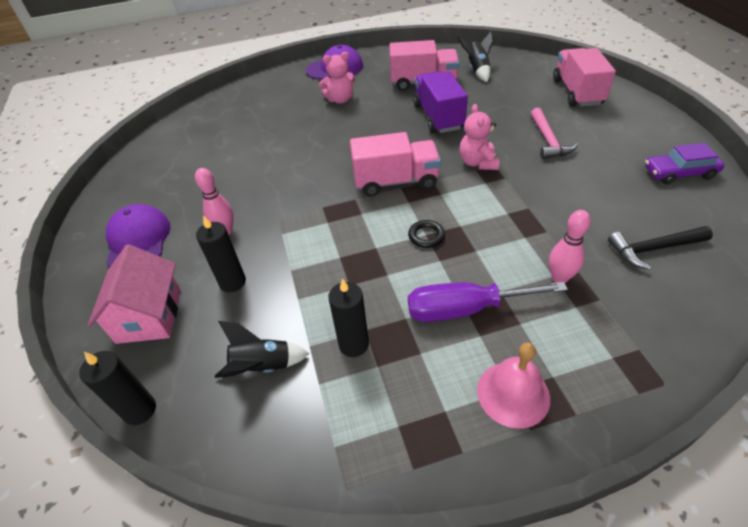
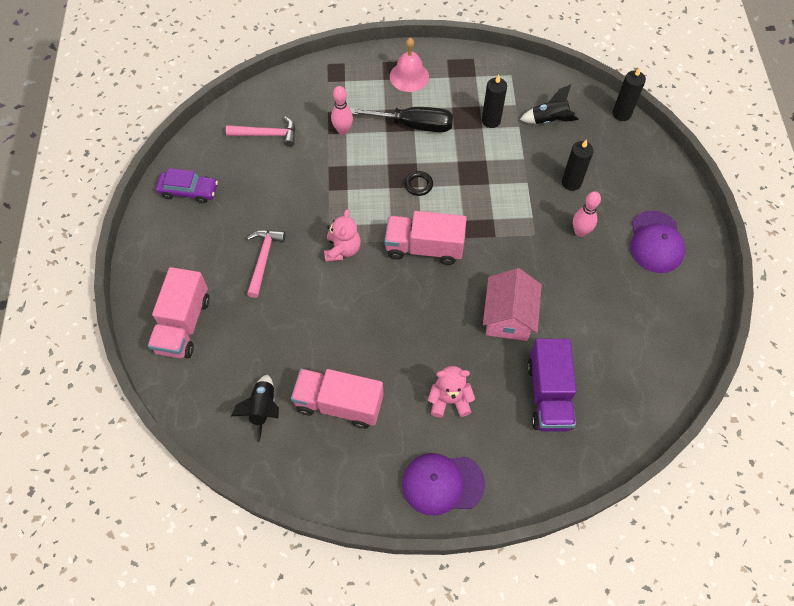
camera: 170 degrees left, 15 degrees up
pink house [88,244,181,344] -> pink house moved to [483,268,542,341]
purple screwdriver [408,282,568,322] -> black screwdriver [350,107,453,132]
purple truck [413,71,468,133] -> purple truck moved to [527,339,576,432]
black hammer [608,226,713,269] -> pink hammer [226,116,295,147]

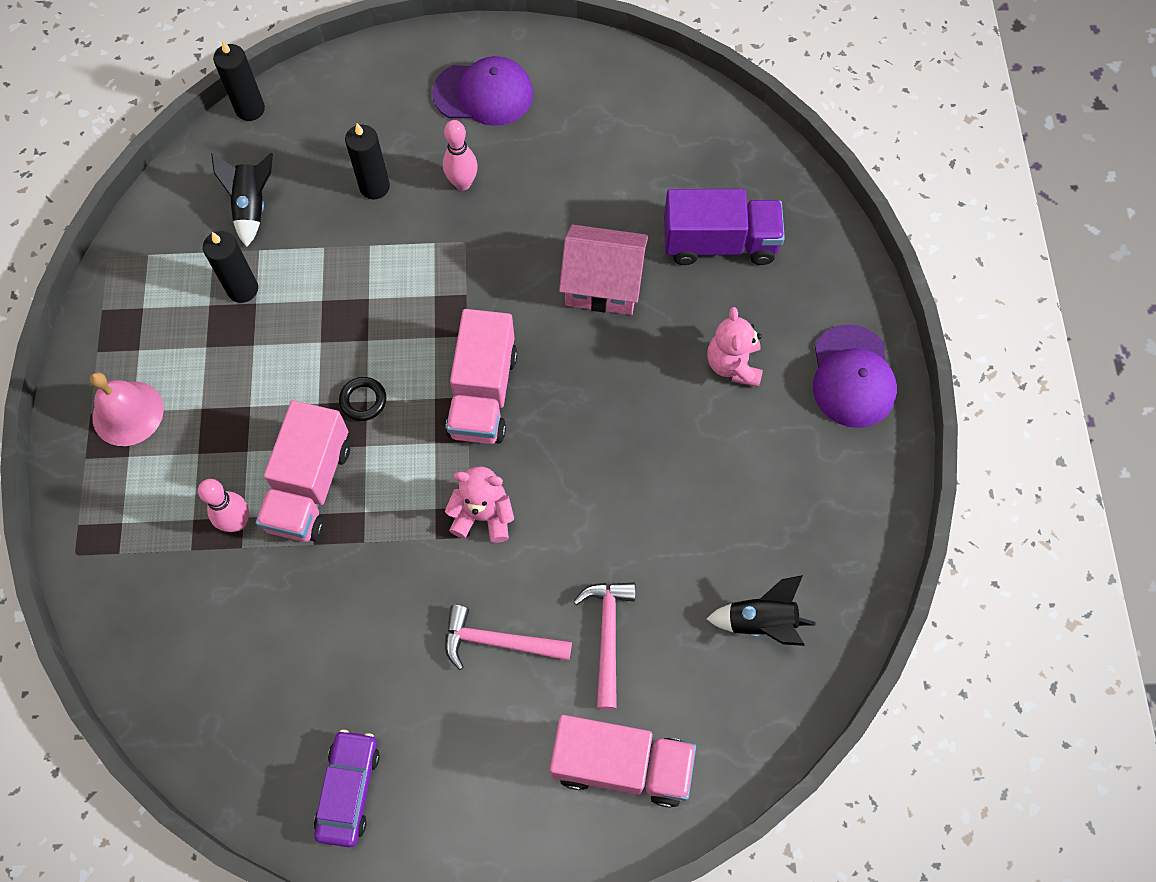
camera: 90 degrees left, 5 degrees up
pink hammer [226,116,295,147] -> pink hammer moved to [573,582,636,710]
pink truck [291,369,384,429] -> pink truck moved to [256,400,350,542]
black screwdriver [350,107,453,132] -> none

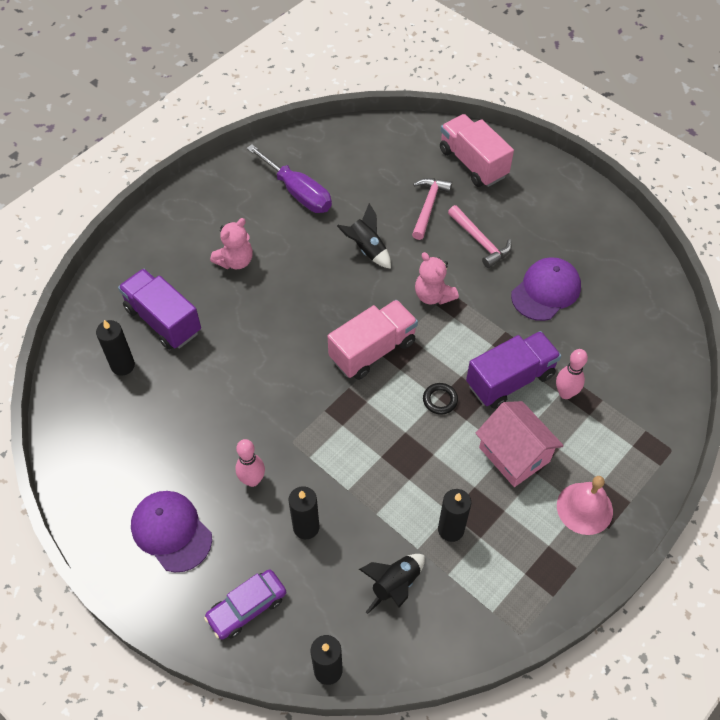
camera: 135 degrees left, 10 degrees down
pink truck [256,400,350,542] -> purple truck [466,331,561,409]
purple car [314,730,380,847] -> purple car moved to [204,569,286,640]
pink house [559,225,648,315] -> pink house moved to [475,401,564,487]
pink hammer [573,582,636,710] -> pink hammer turned 150 degrees clockwise [412,178,452,240]
black rocket [707,575,816,646] -> black rocket moved to [337,203,391,269]
purple cap [813,324,897,428] -> purple cap moved to [511,257,581,321]
none -> black candle [96,320,135,376]
none -> purple screwdriver [247,144,332,213]

